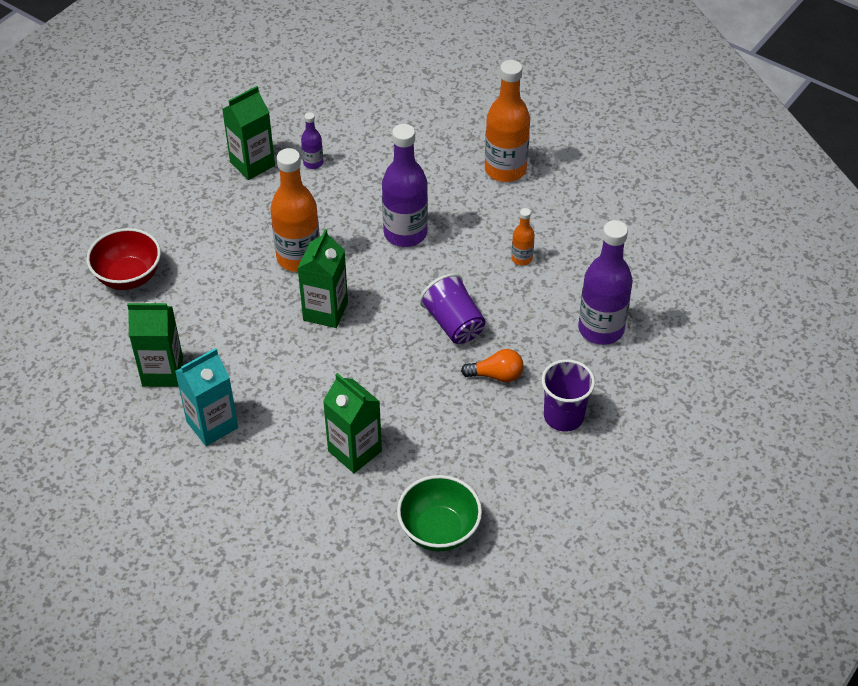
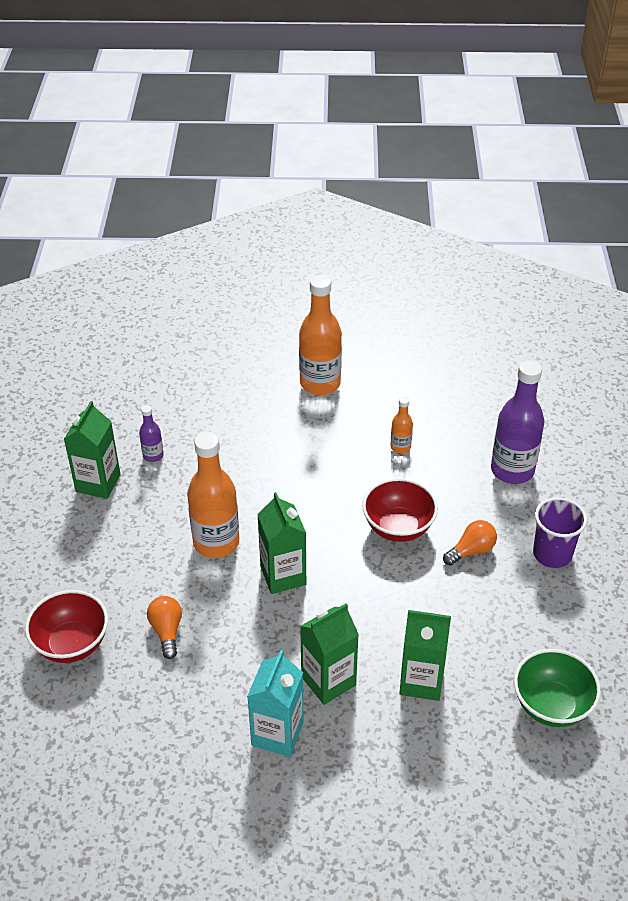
camera: 35 degrees left, 5 degrees down
green carton [127,302,183,387] -> green carton moved to [300,603,359,705]
purple bottle [382,124,428,247] -> none
purple cup [419,273,485,344] -> red bowl [362,478,438,542]
none -> orange light bulb [147,596,182,659]

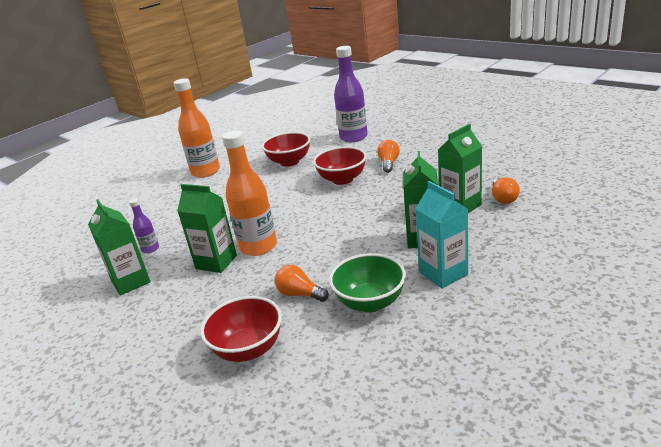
camera: 45 degrees left, 15 degrees down
green carton [257,492,306,594] -> green carton moved to [177,184,237,273]
orange bottle [390,397,413,453] -> red bowl [262,132,310,167]
green bowl [514,649,601,727] -> green bowl moved to [329,253,406,313]
purple cup [533,497,587,568] -> none
none -> orange light bulb [492,177,520,204]

